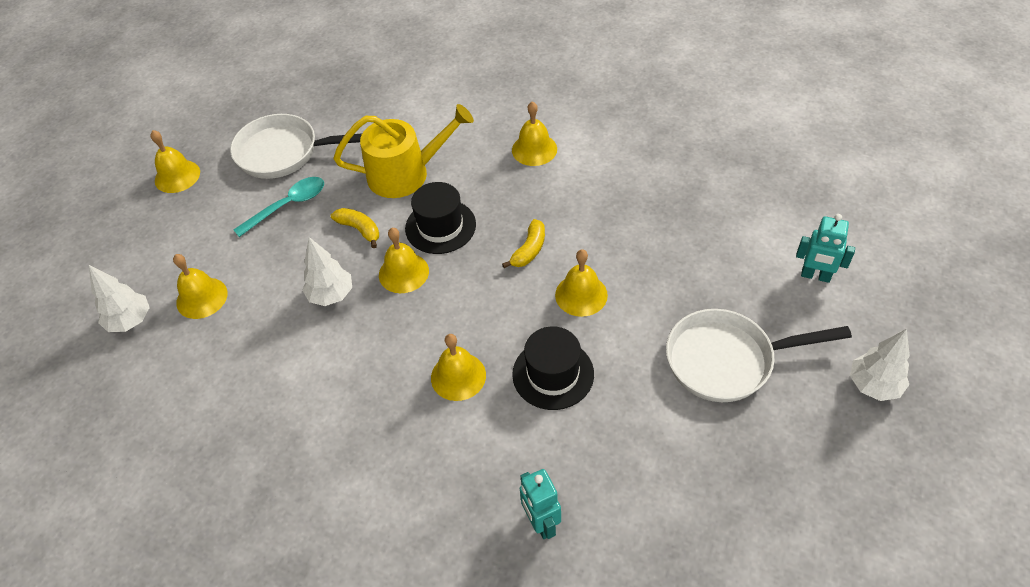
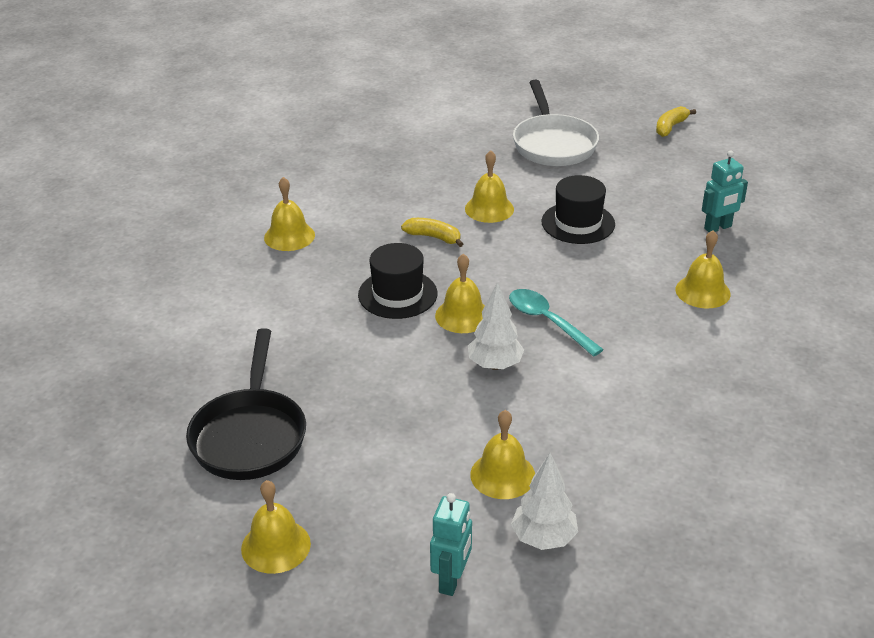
camera: 95 degrees left, 15 degrees down
white pan [230,114,362,179] -> black pan [186,328,306,480]
turquoise spoon [233,177,324,237] -> turquoise spoon moved to [509,289,604,357]
yellow banana [331,208,379,248] -> yellow banana moved to [656,106,696,137]
yellow watering can [334,104,474,198] -> none
yellow bell [431,334,486,401] -> yellow bell moved to [676,230,731,309]
turquoise robot [796,214,855,283] -> turquoise robot moved to [430,493,472,596]
white tree [850,329,910,401] -> none

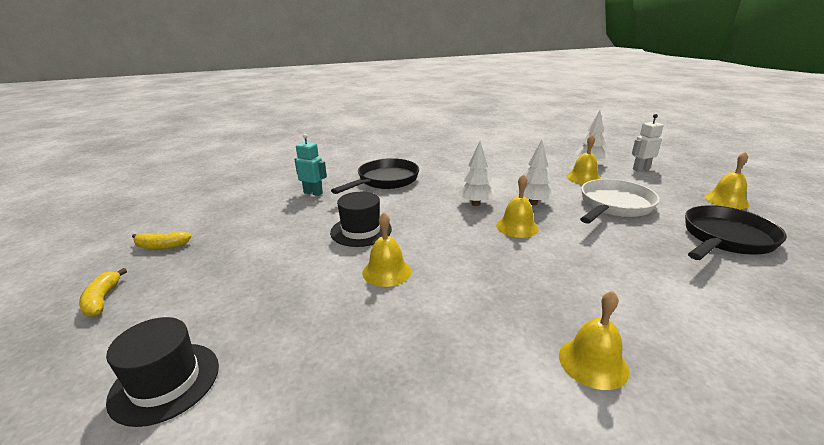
camera: 130 degrees left, 10 degrees down
black hat [358,243,437,319] -> black hat moved to [106,317,219,427]
yellow banana [401,218,463,247] -> yellow banana moved to [79,268,127,317]
turquoise robot [430,493,472,596] -> white robot [632,114,664,171]
turquoise spoon [509,289,604,357] -> white tree [458,141,494,206]
white pan [513,80,599,166] -> white pan moved to [580,179,659,224]
yellow bell [676,230,731,309] -> black pan [331,158,419,194]

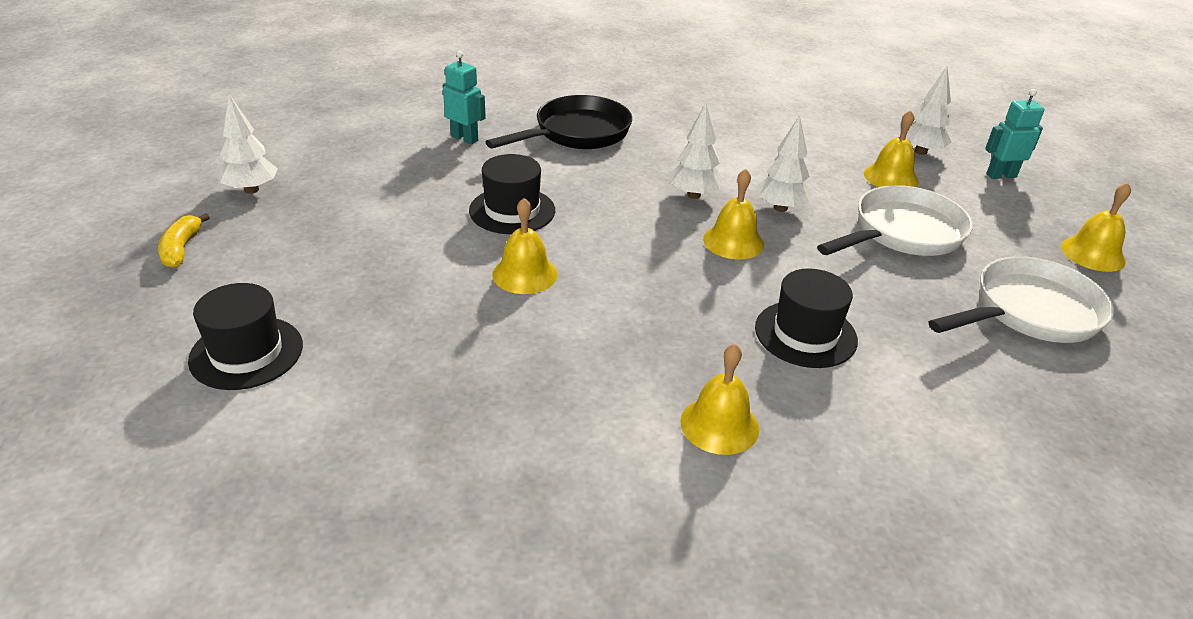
camera: 10 degrees right, 10 degrees up
yellow banana [132,231,192,249] -> white tree [218,94,278,194]
white robot [632,114,664,171] -> turquoise robot [985,89,1045,179]
black pan [685,205,787,260] -> white pan [929,256,1114,343]
none -> black hat [755,268,858,368]

